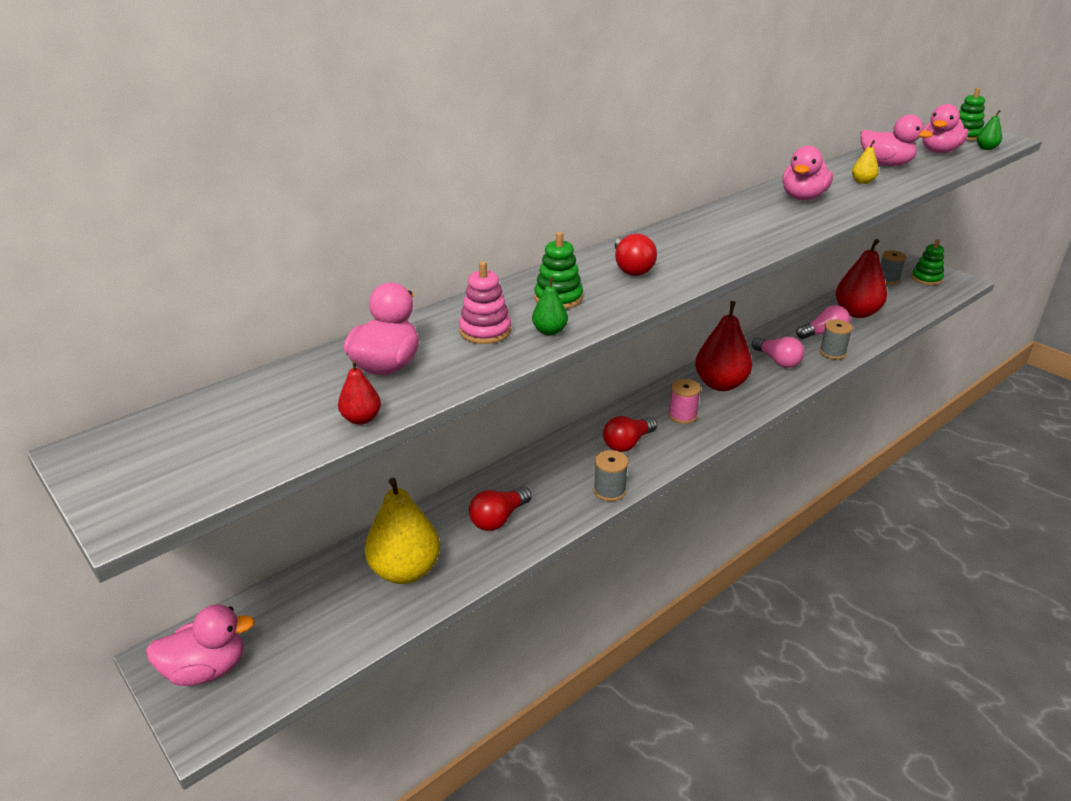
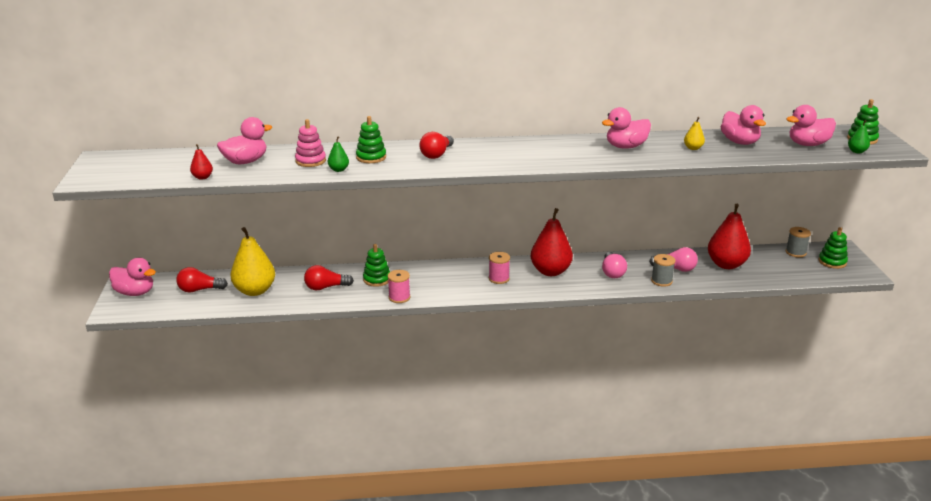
camera: 35 degrees right, 5 degrees down
grey spool [594,450,628,501] -> pink spool [388,270,410,303]
red light bulb [603,416,657,452] -> red light bulb moved to [176,267,228,293]
none -> green stacking toy [363,244,390,287]

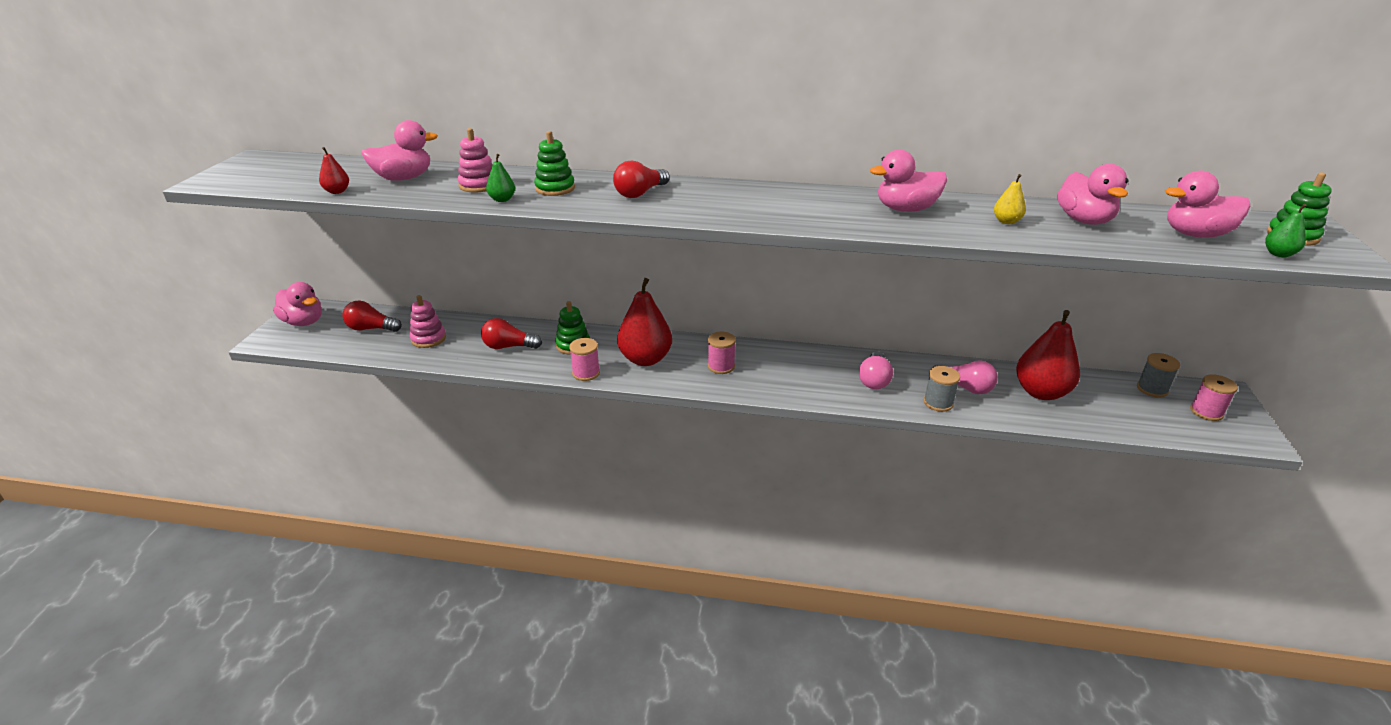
camera: 15 degrees right, 5 degrees up
yellow pear [230,227,275,296] -> pink stacking toy [410,295,446,348]
red pear [531,208,573,276] -> red pear moved to [617,278,672,366]
green stacking toy [819,227,848,269] -> pink spool [1190,374,1238,421]

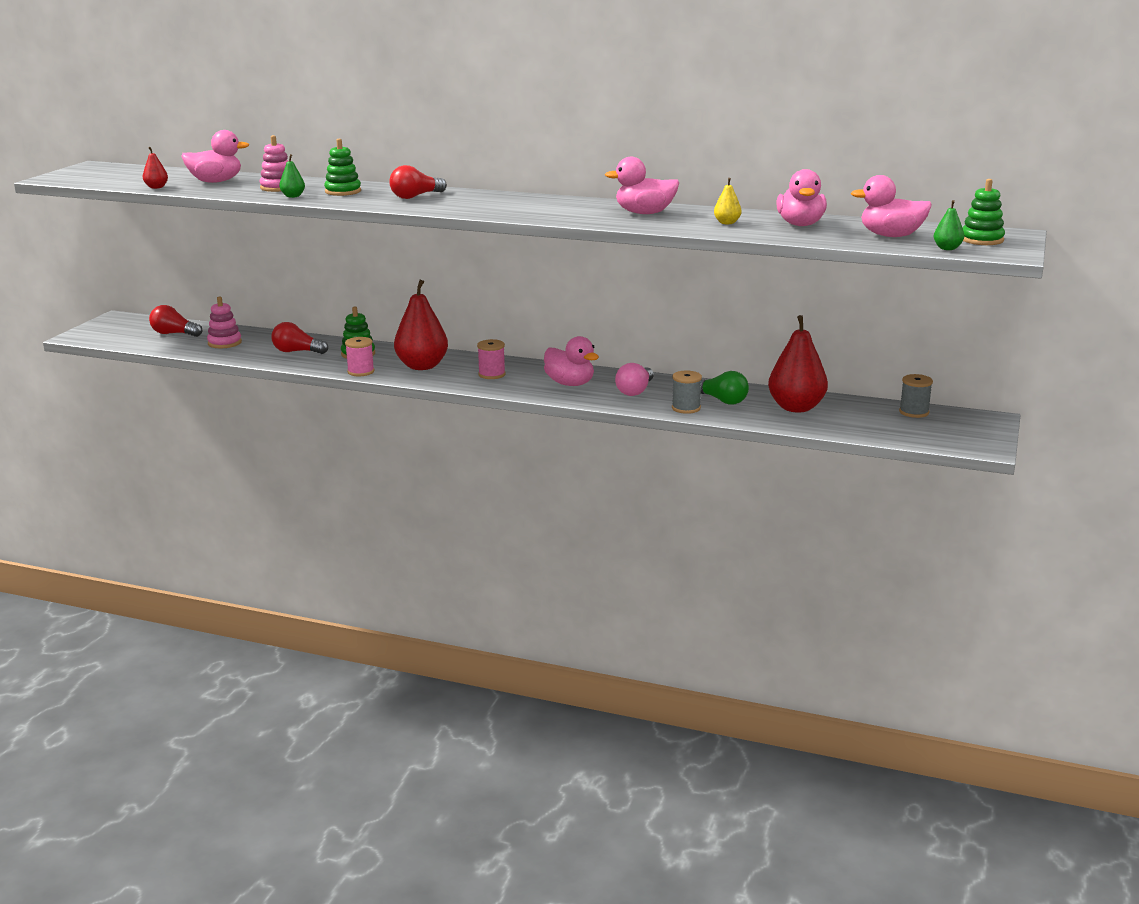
camera: 10 degrees right, 10 degrees down
pink duck [273,282,322,326] -> pink duck moved to [544,336,599,386]
pink light bulb [934,360,998,394] -> green light bulb [700,371,749,405]
pink spool [1190,374,1238,421] -> none

